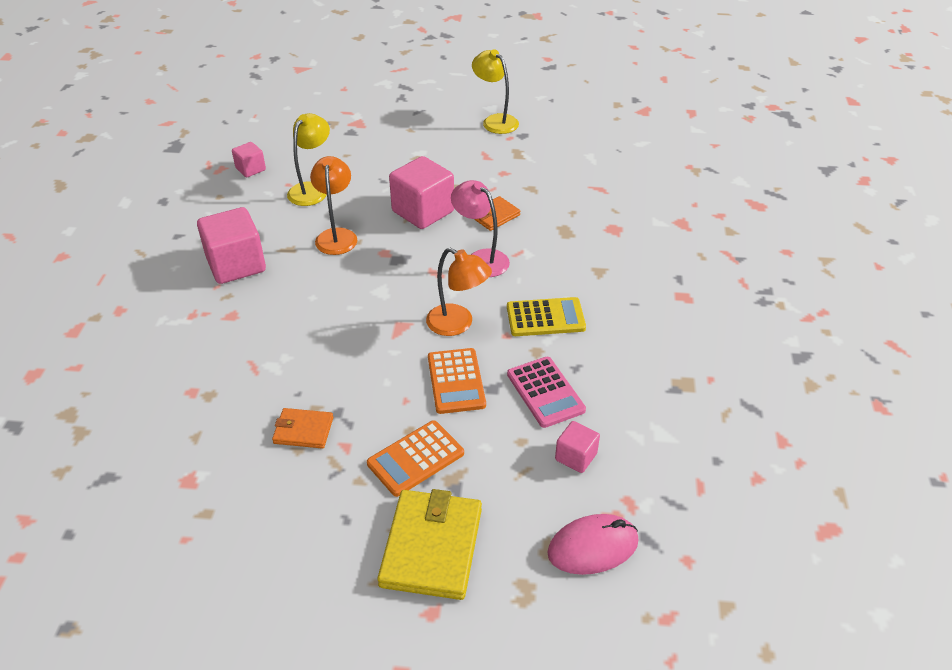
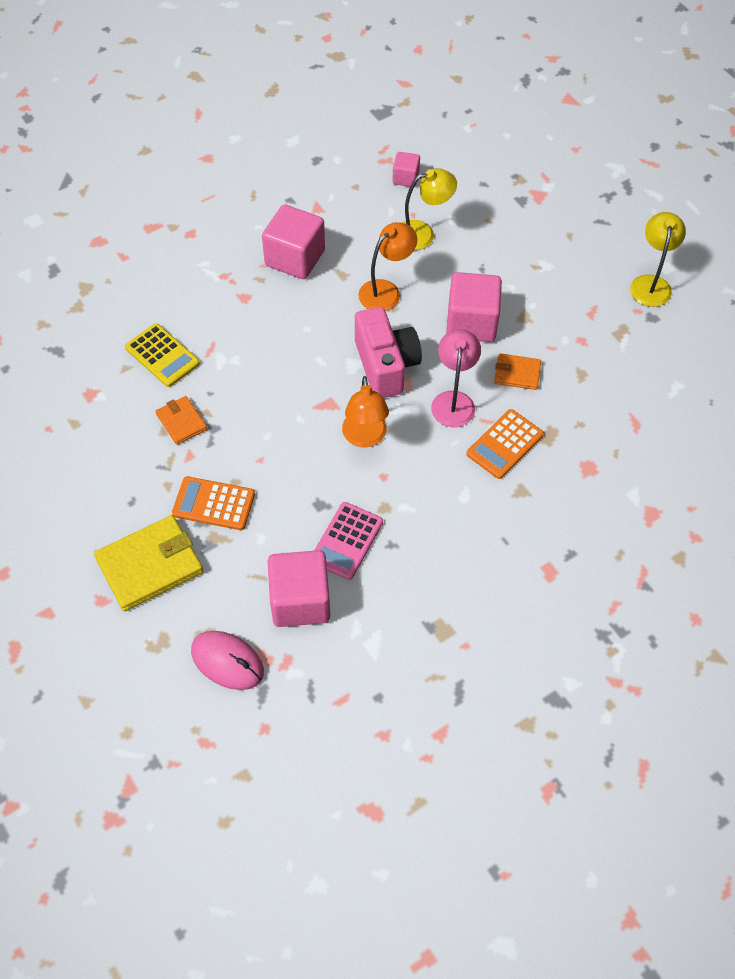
camera: 50 degrees right, 15 degrees up
orange calculator [428,348,486,414] -> orange calculator moved to [466,409,544,479]
yellow calculator [507,297,586,336] -> yellow calculator moved to [125,323,200,387]
pink cube [555,421,600,473] -> pink cube [268,550,330,627], size x1.90
none -> pink camera [355,307,422,398]

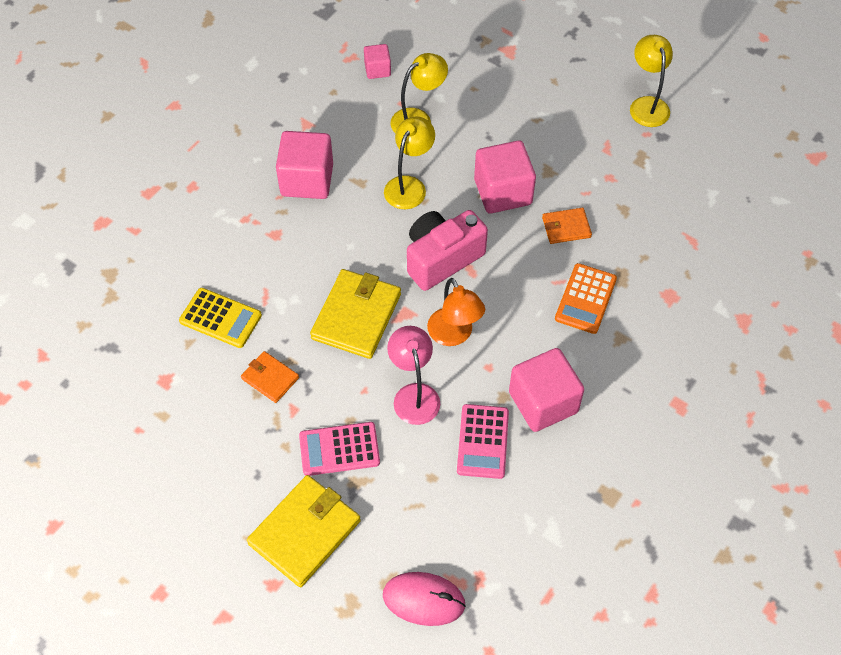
camera: 20 degrees left, 0 degrees up
orange calculator [172,476,255,530] -> pink calculator [299,422,380,476]
pink cube [268,550,330,627] -> pink cube moved to [509,348,584,432]
pink camera [355,307,422,398] -> pink camera turned 90 degrees counterclockwise [407,210,488,291]
orange lamp [358,222,417,311] -> yellow lamp [384,117,435,209]
pink lamp [431,329,481,427] -> pink lamp moved to [387,326,440,425]
none -> yellow wallet [310,269,401,359]

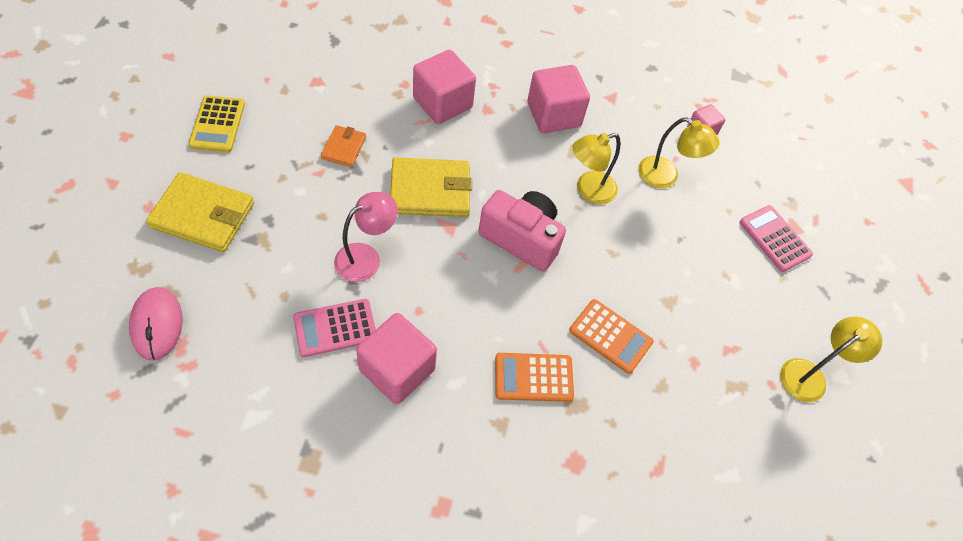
camera: 60 degrees right, 0 degrees up
yellow calculator [179,288,262,348] -> yellow calculator moved to [189,95,245,152]
pink calculator [299,422,380,476] -> pink calculator moved to [740,205,813,272]
yellow lamp [384,117,435,209] -> yellow lamp turned 150 degrees clockwise [573,133,621,204]
orange lamp [427,278,485,346] -> none
pink cube [474,141,536,214] -> pink cube moved to [413,50,476,124]
orange wallet [542,208,592,244] -> orange calculator [569,299,654,374]

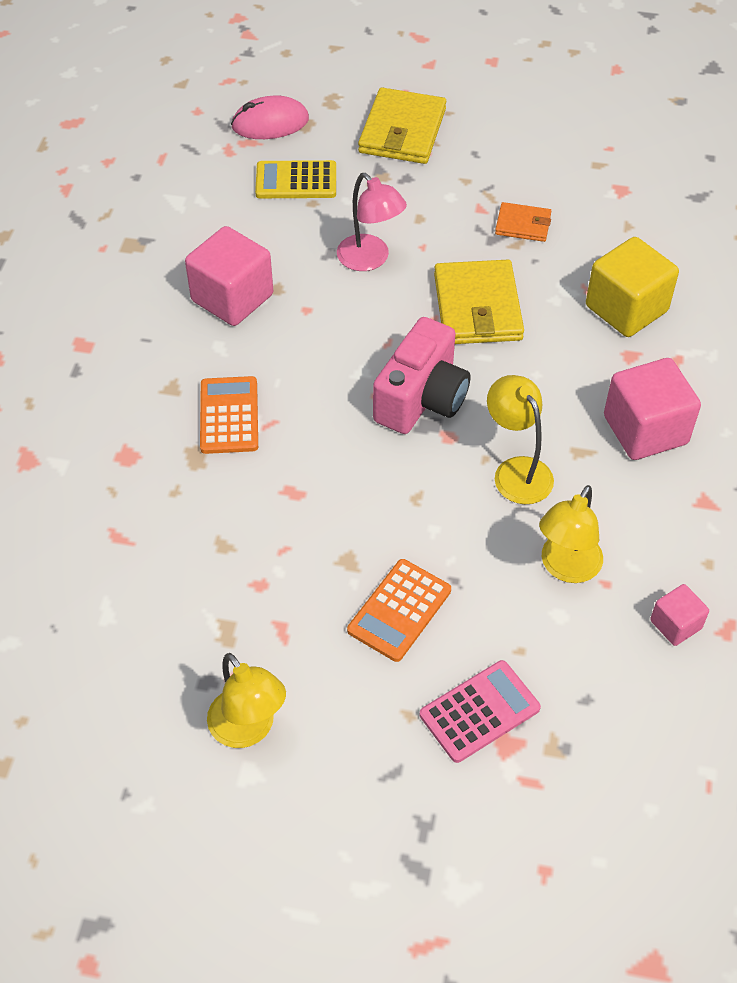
camera: 95 degrees right, 5 degrees down
yellow calculator [189,95,245,152] -> yellow calculator moved to [255,160,336,198]
pink calculator [293,299,376,357] -> none
pink cube [413,50,476,124] -> yellow cube [586,237,679,337]
orange calculator [569,299,654,374] -> orange calculator moved to [347,559,451,662]

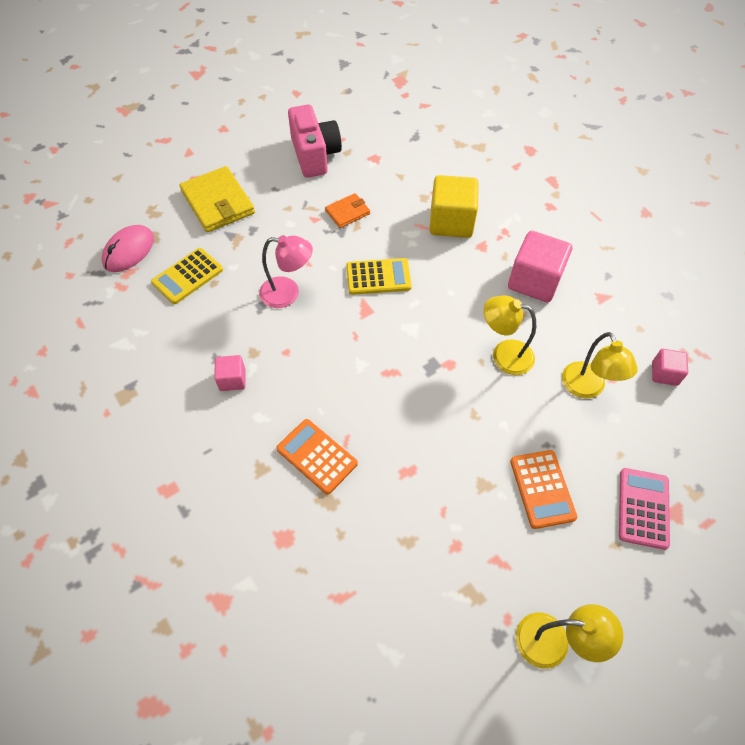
camera: 45 degrees left, 5 degrees up
pink cube [185,226,273,326] -> pink cube [214,355,245,391], size x0.53
pink camera [373,317,470,434] -> pink camera moved to [288,105,342,178]
yellow wallet [434,260,524,344] -> yellow calculator [346,258,412,295]

